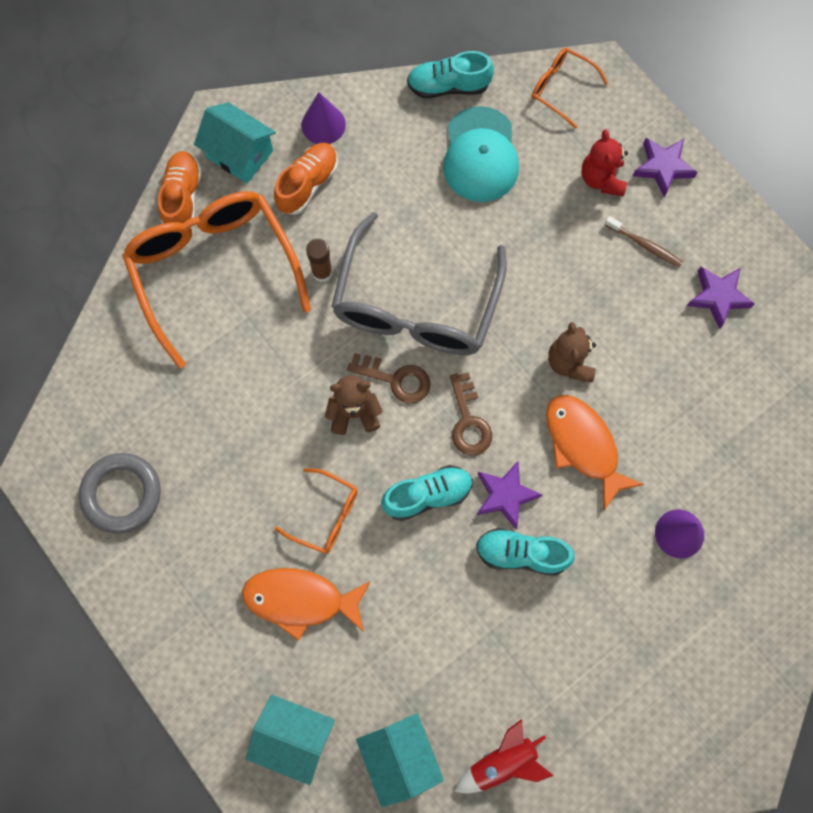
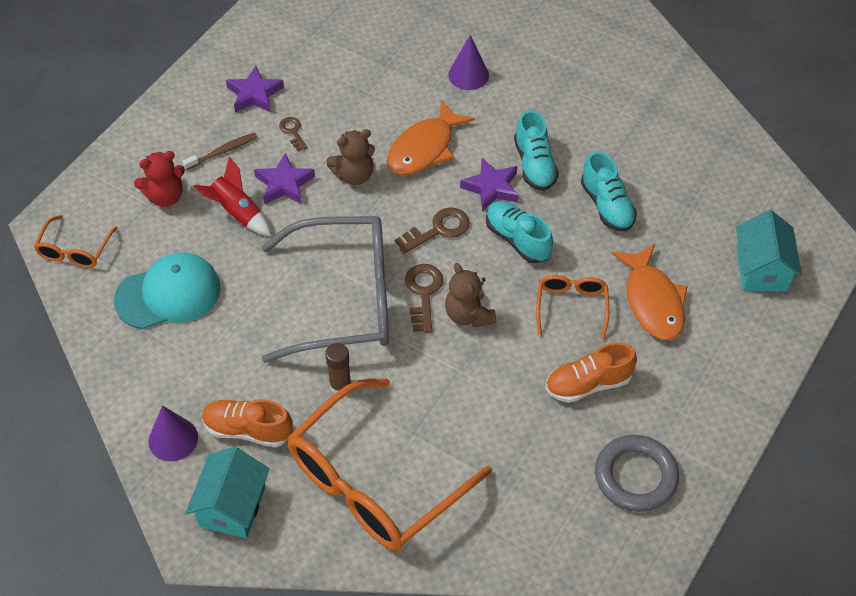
camera: 110 degrees left, 20 degrees down
orange shoe [158,151,202,224] -> orange shoe moved to [546,342,637,403]
turquoise house [356,713,444,807] -> none
turquoise shoe [407,51,494,98] -> turquoise shoe moved to [581,151,637,232]
red rocket [454,719,554,793] -> red rocket moved to [193,157,271,236]
brown toothbrush [605,216,683,268] -> brown toothbrush turned 45 degrees clockwise [182,133,257,170]
purple star [633,138,698,197] -> purple star moved to [254,153,315,204]
none -> brown key [279,117,307,151]

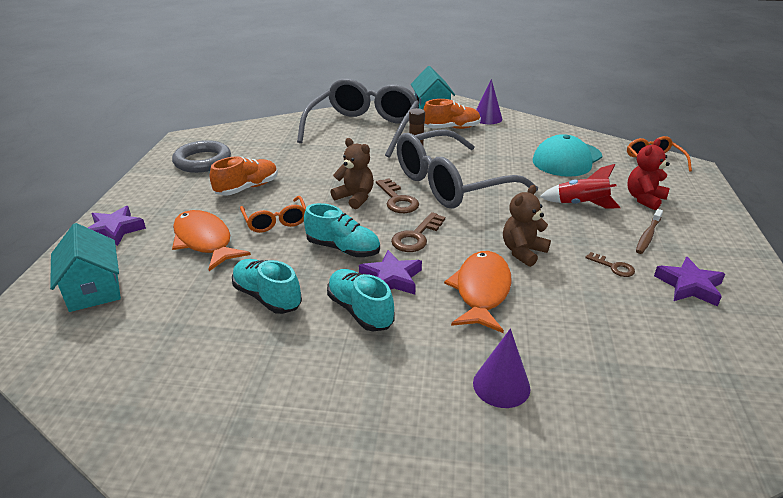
camera: 155 degrees right, 20 degrees down
purple star [254,153,315,204] -> purple star moved to [88,206,146,246]
orange glasses [287,378,492,551] -> grey glasses [297,79,419,158]

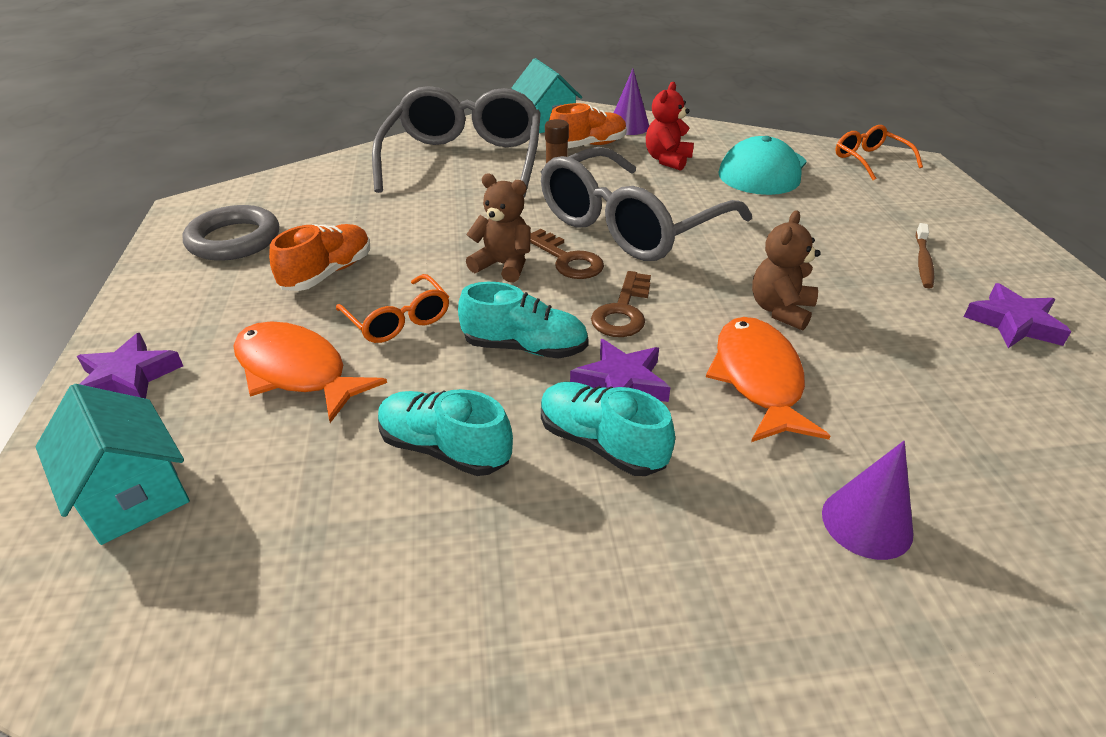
camera: 15 degrees left, 5 degrees up
red rocket [540,164,620,209] -> none
brown key [585,252,635,277] -> none
red teddy bear [627,139,670,210] -> red teddy bear moved to [646,82,694,171]

